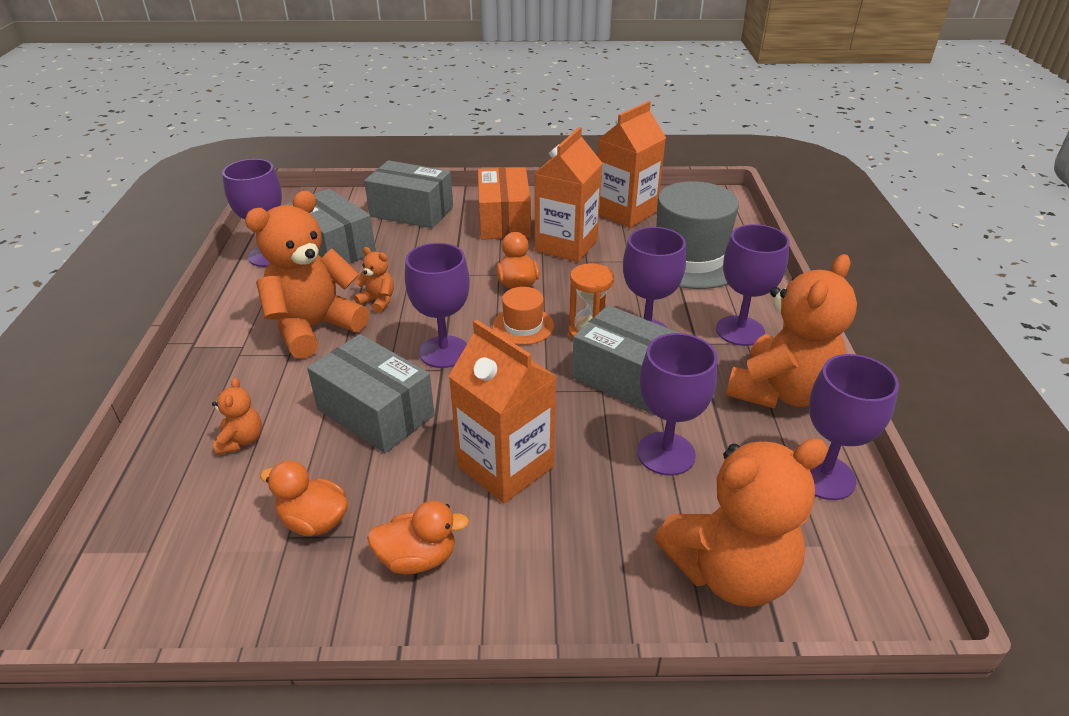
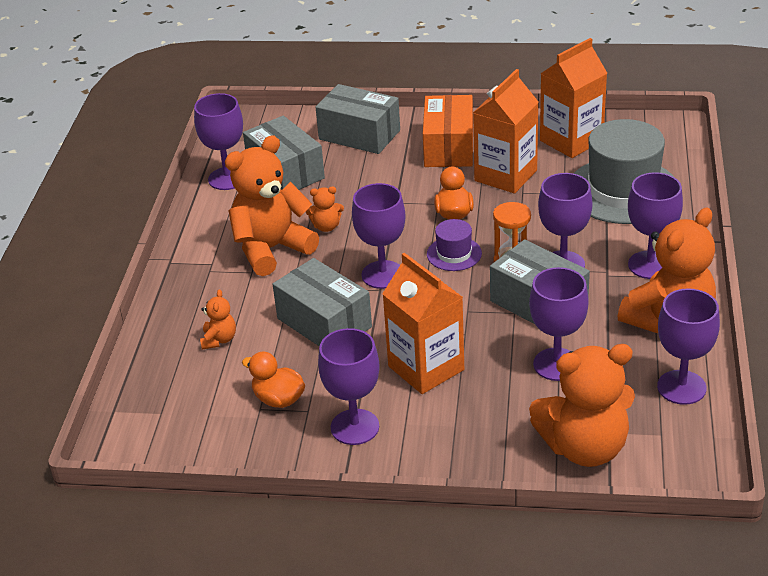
camera: 10 degrees right, 0 degrees up
orange teddy bear [354,247,394,313] -> orange teddy bear turned 135 degrees clockwise [306,187,344,232]
orange duck [367,501,469,574] -> purple goblet [318,328,380,445]
orange hat [492,287,554,345] -> purple hat [427,219,482,271]

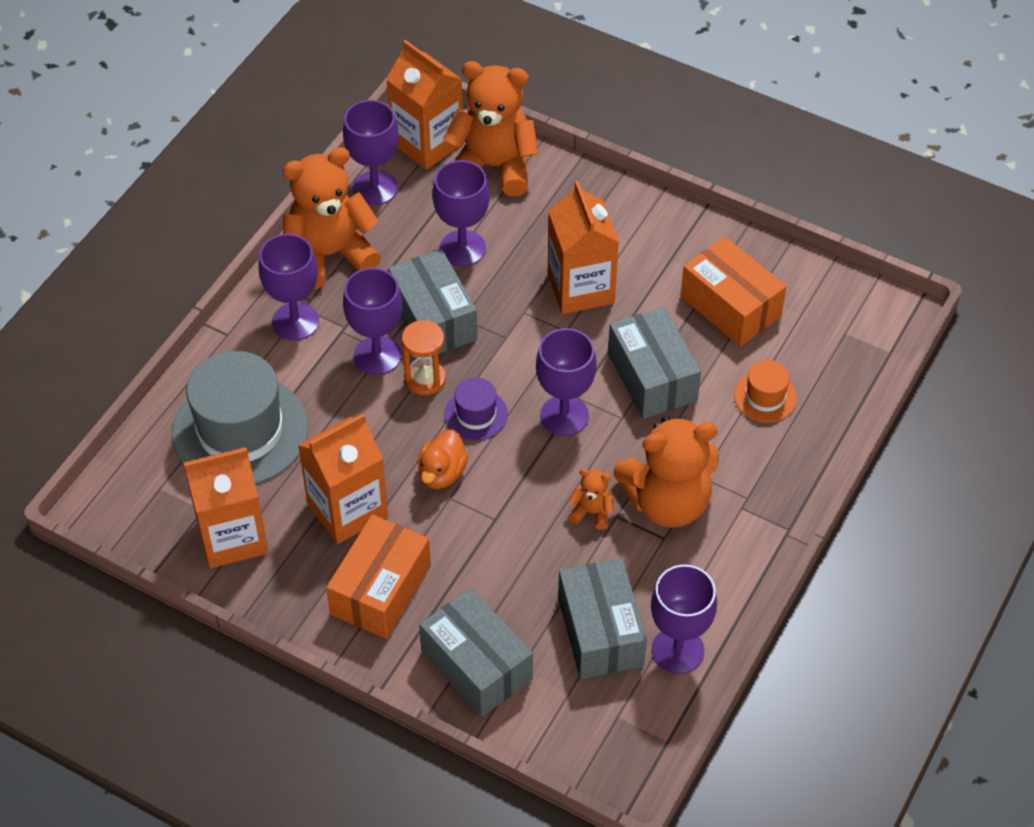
camera: 160 degrees left, 15 degrees up
orange teddy bear [200,289,236,349] -> orange hat [734,360,797,422]
orange duck [242,352,305,408] -> orange box [681,237,787,347]
purple goblet [318,328,380,445] -> none
none -> orange carton [386,40,463,170]

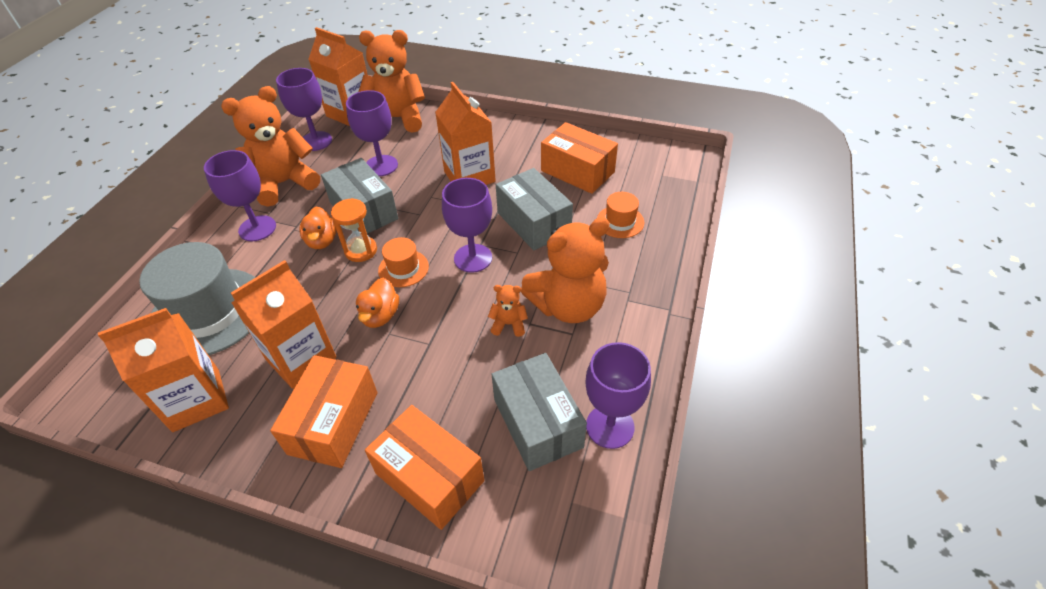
camera: 10 degrees left, 5 degrees down
purple goblet [343,268,403,375] -> orange duck [299,207,337,249]
grey box [419,588,533,717] -> orange box [365,405,485,530]
purple hat [444,377,508,441] -> orange hat [378,237,429,287]

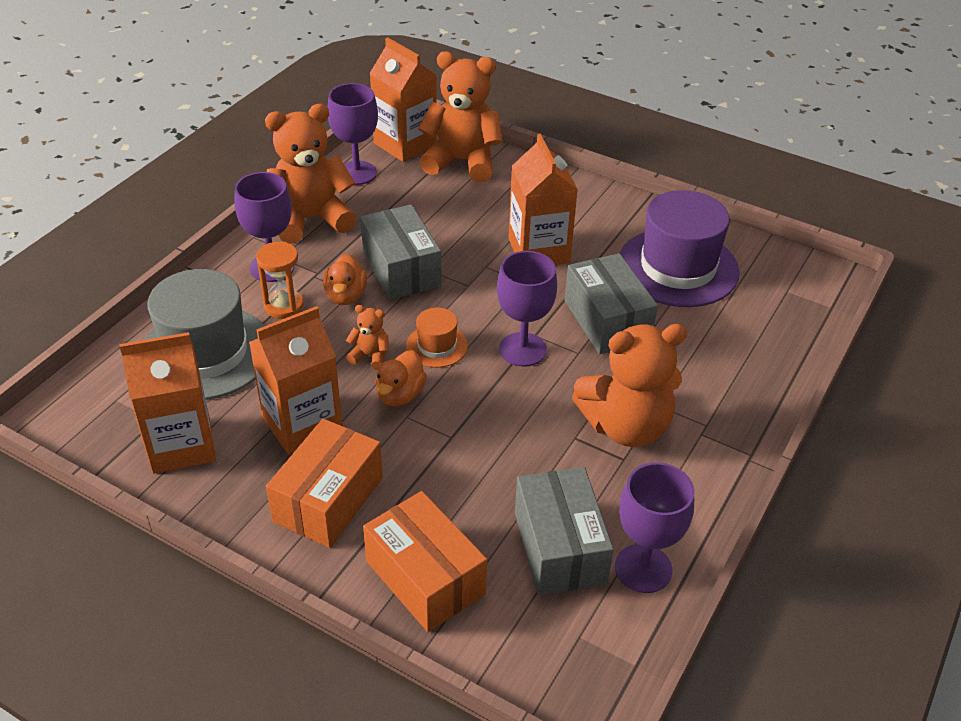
camera: 10 degrees right, 5 degrees down
orange hourglass [331,198,377,262] -> orange hourglass moved to [256,242,304,319]
purple goblet [346,90,398,176] -> none
orange teddy bear [488,285,528,337] -> orange teddy bear moved to [346,305,389,370]
orange box [541,122,618,194] -> purple hat [620,190,740,307]
orange hat [597,192,644,238] -> none

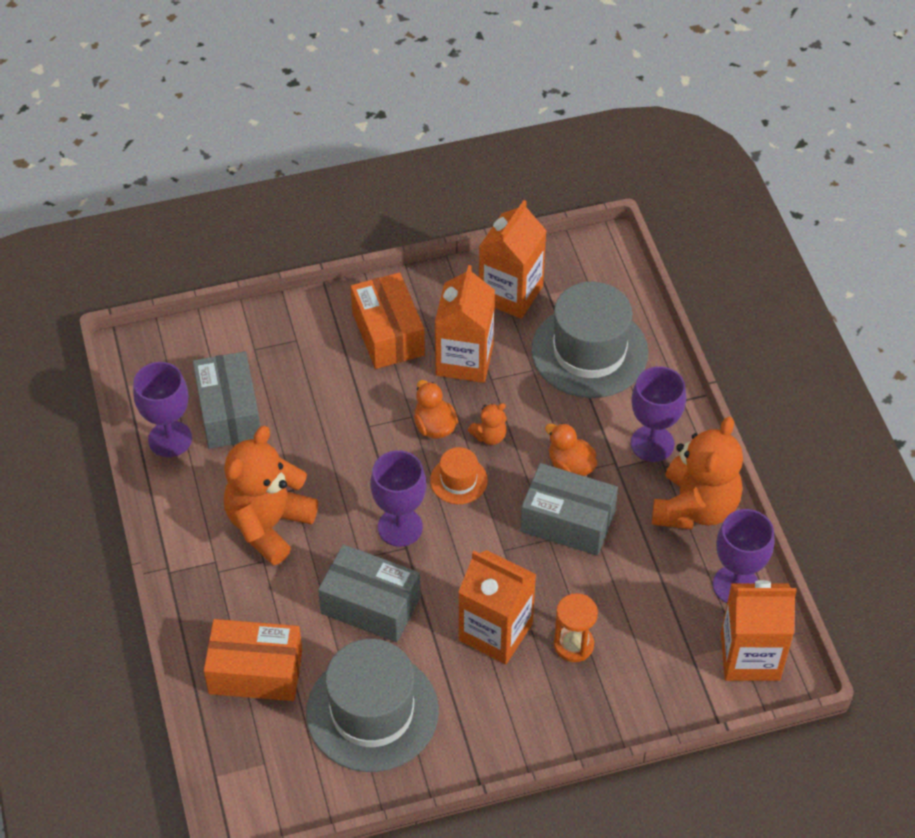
camera: 135 degrees right, 10 degrees up
orange hourglass [256,242,304,319] -> orange hourglass moved to [554,593,598,662]
orange box [363,491,487,632] -> orange box moved to [204,619,302,701]
orange teddy bear [418,51,502,182] -> none
grey box [515,467,614,595] -> grey box turned 45 degrees clockwise [193,351,260,449]
purple hat [620,190,740,307] -> grey hat [306,639,439,772]

